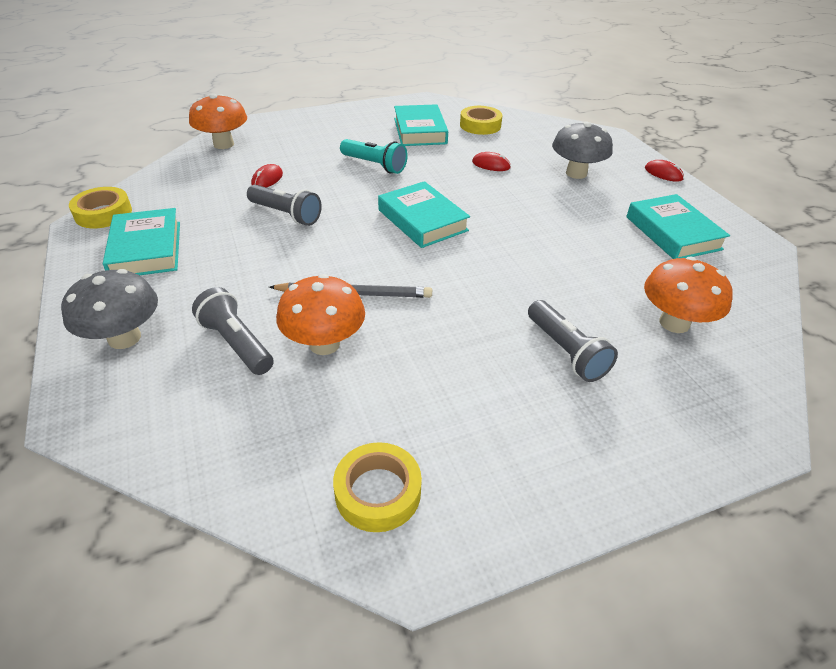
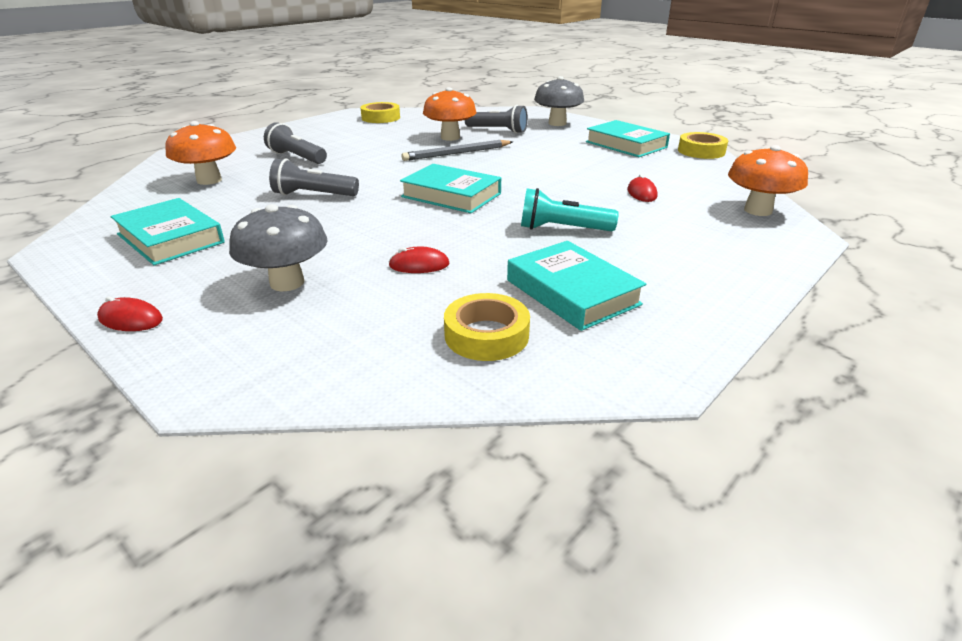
camera: 155 degrees right, 10 degrees down
grey flashlight [247,185,322,226] -> grey flashlight moved to [269,159,359,196]

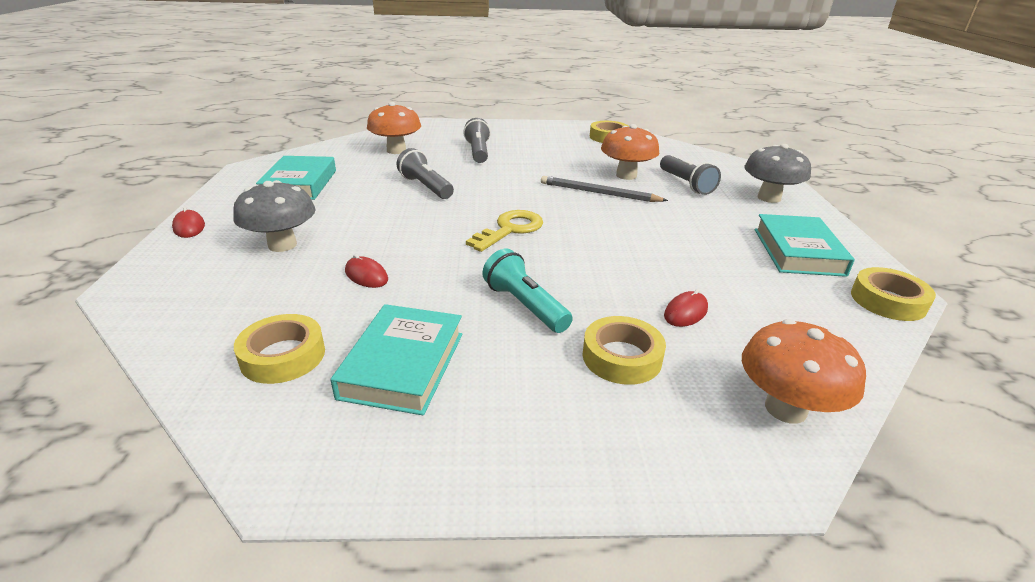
camera: 45 degrees right, 0 degrees up
turquoise book [400,164,501,213] -> yellow key [466,210,543,252]
none -> yellow tape [583,316,666,385]

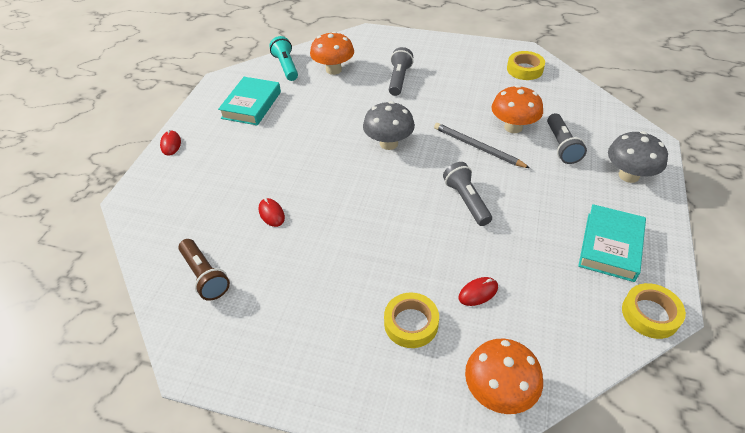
camera: 20 degrees right, 15 degrees up
grey mushroom [233,180,315,252] -> grey mushroom moved to [363,101,415,150]
yellow tape [234,314,325,384] -> brown flashlight [178,239,230,301]
turquoise book [331,304,462,415] -> none
grey flashlight [397,148,454,199] -> grey flashlight moved to [443,162,492,226]
yellow key [466,210,543,252] -> none
turquoise flashlight [482,249,573,333] -> turquoise flashlight moved to [269,36,298,81]

